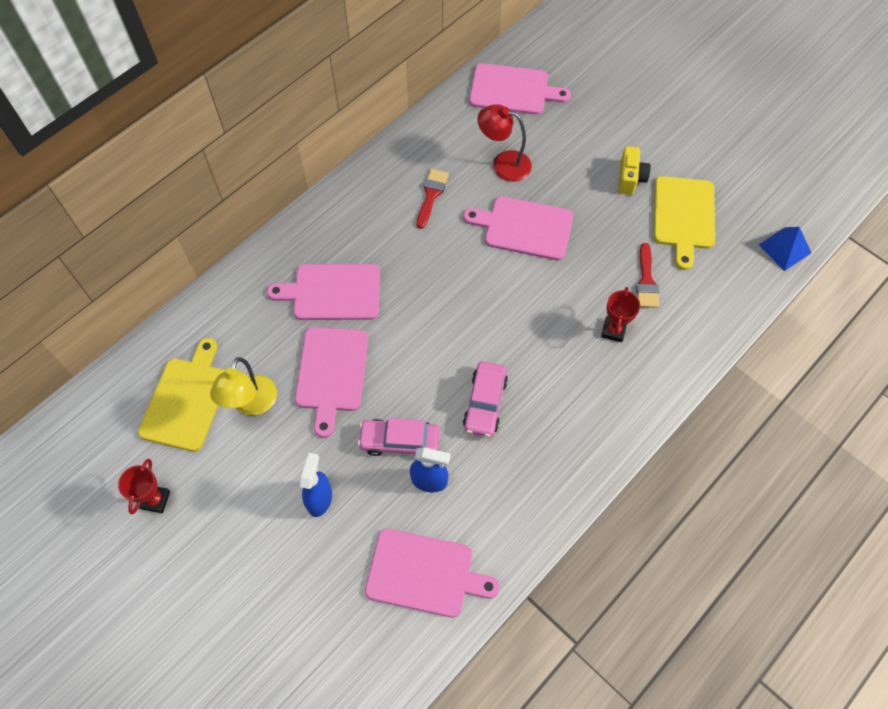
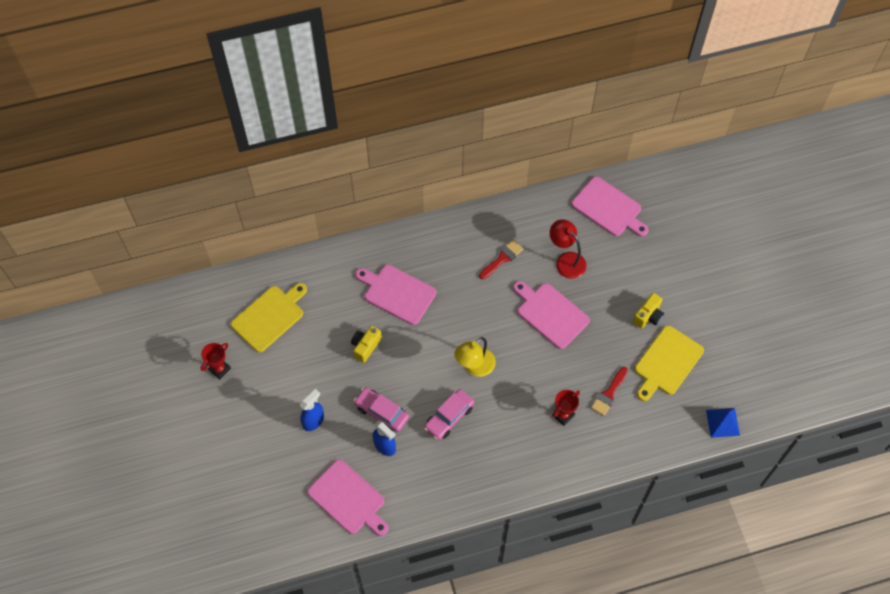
camera: 30 degrees right, 0 degrees up
yellow lamp [210,357,277,415] -> yellow lamp moved to [454,337,496,377]
pink cutting board [295,327,368,438] -> yellow camera [351,326,382,363]

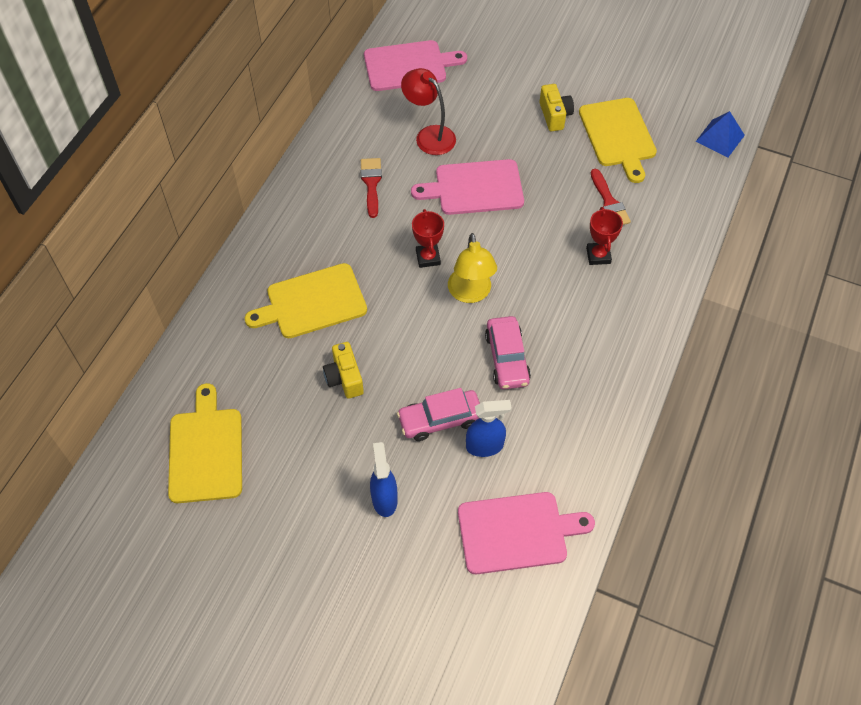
camera: 50 degrees left, 5 degrees down
red trophy [201,343,231,379] -> red trophy moved to [412,209,444,268]
pink cutting board [355,265,436,325] -> yellow cutting board [245,263,367,338]
red lamp [550,219,586,279] -> red lamp turned 45 degrees clockwise [401,68,456,155]

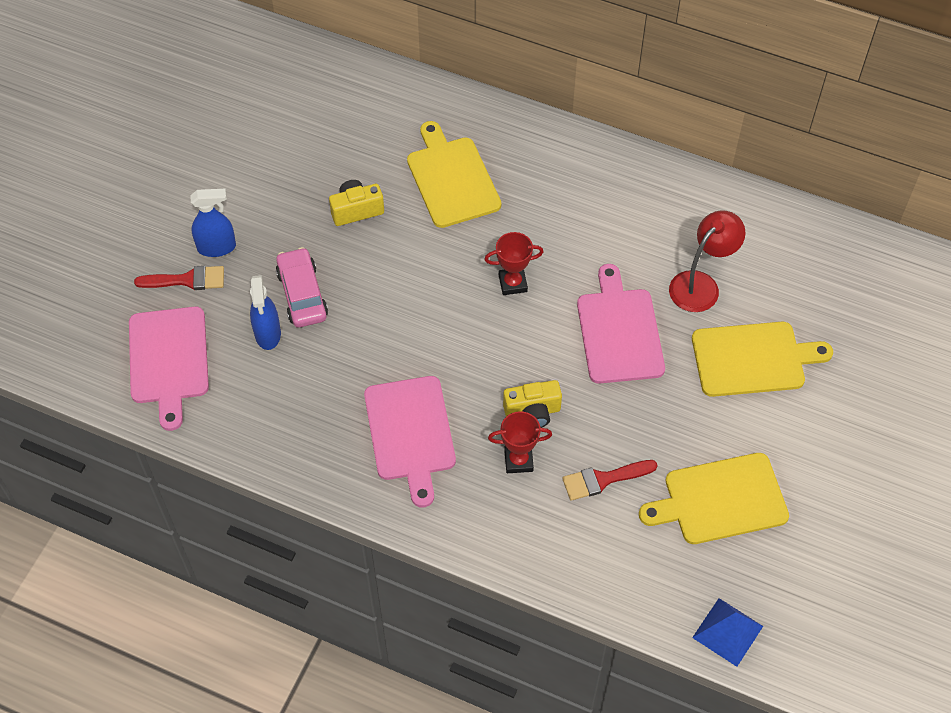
camera: 90 degrees right, 0 degrees up
yellow cutting board [168,383,242,503] -> yellow cutting board moved to [692,322,833,397]
red brush [361,158,382,218] -> red brush moved to [134,266,224,290]
pink cutting board [364,40,467,91] -> pink cutting board moved to [364,376,456,507]
yellow lamp [448,233,497,303] -> none
pink car [485,316,531,389] -> none
yellow camera [539,84,574,131] -> yellow camera moved to [503,380,562,428]

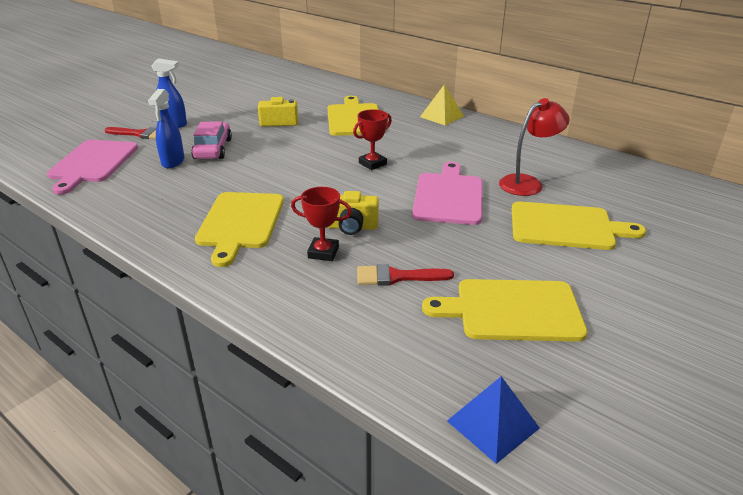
camera: 15 degrees right, 25 degrees down
pink cutting board [364,376,456,507] -> yellow cutting board [195,192,284,267]
red trophy [484,232,544,295] -> red trophy turned 45 degrees counterclockwise [353,109,392,170]
none -> yellow pyramid [420,85,464,125]

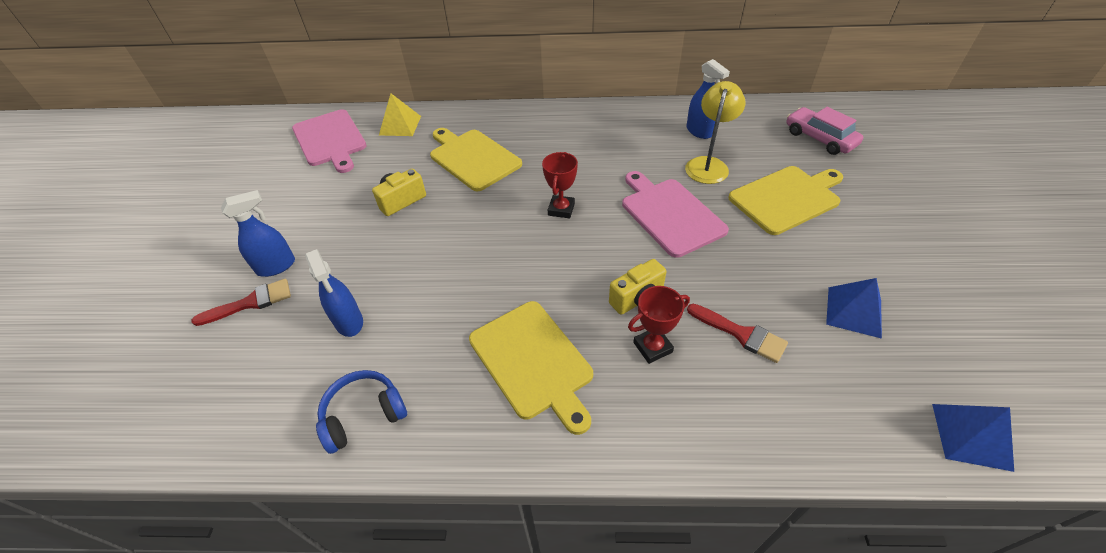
camera: 35 degrees left, 15 degrees up
pink cutting board [47,140,138,195] -> pink cutting board moved to [292,109,367,173]
pink car [191,122,232,159] -> pink car moved to [786,107,863,155]
red brush [357,264,454,286] -> red brush turned 105 degrees counterclockwise [687,304,788,363]
yellow pyramid [420,85,464,125] -> yellow pyramid moved to [379,93,421,136]
yellow cutting board [422,279,588,342] -> blue pyramid [826,278,882,339]
red lamp [499,98,570,196] -> yellow lamp [685,81,746,184]
none -> blue headphones [316,370,407,454]
none -> blue spray bottle [686,59,730,139]

